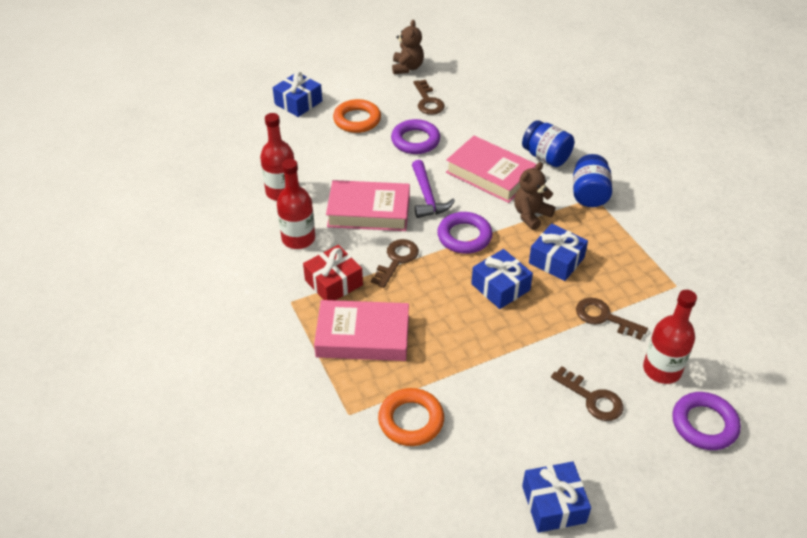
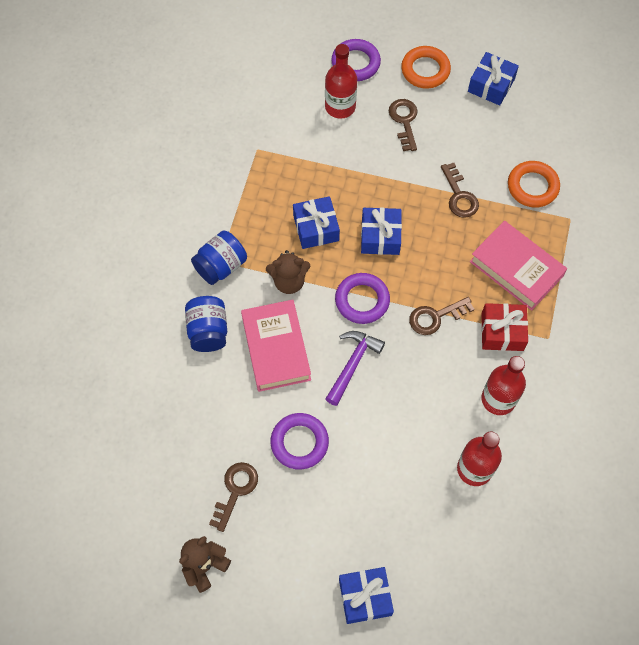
camera: 140 degrees left, 20 degrees up
pink book [326,180,410,231] -> none
orange ring [333,99,381,133] -> orange ring moved to [401,46,451,89]
brown key [576,298,648,340] -> brown key moved to [441,163,479,218]

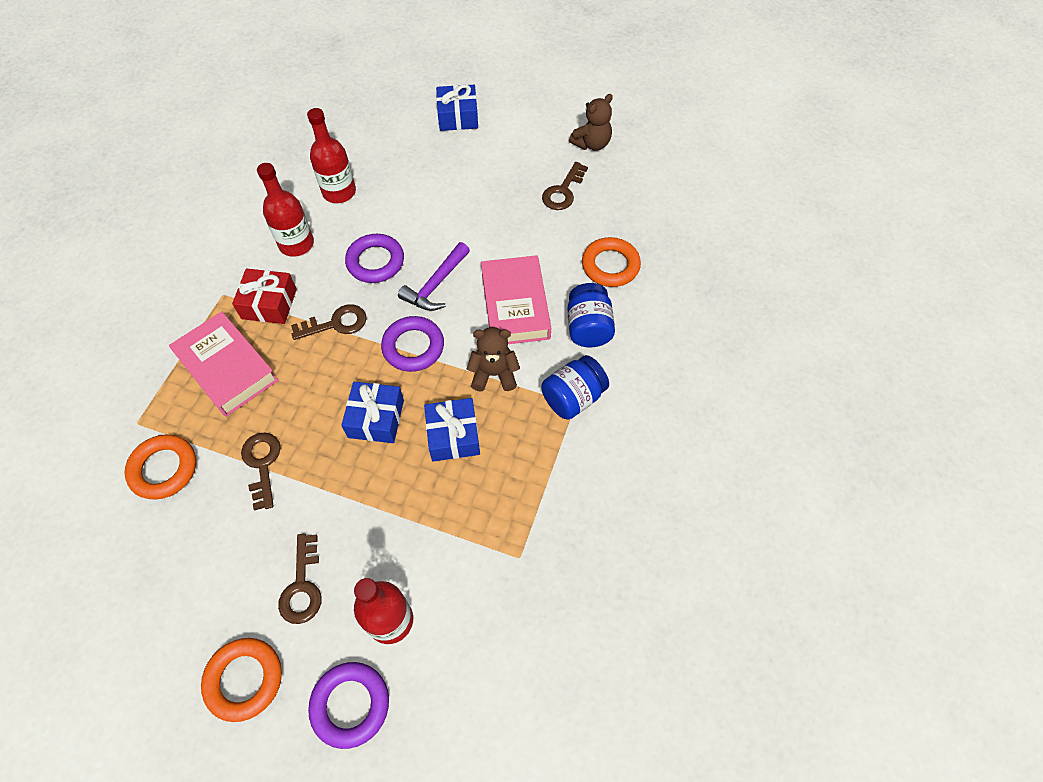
camera: 175 degrees left, 5 degrees down
purple ring [270,413,329,470] -> purple ring moved to [345,234,404,283]
blue gift [468,52,519,106] -> none
none -> orange ring [582,237,641,287]

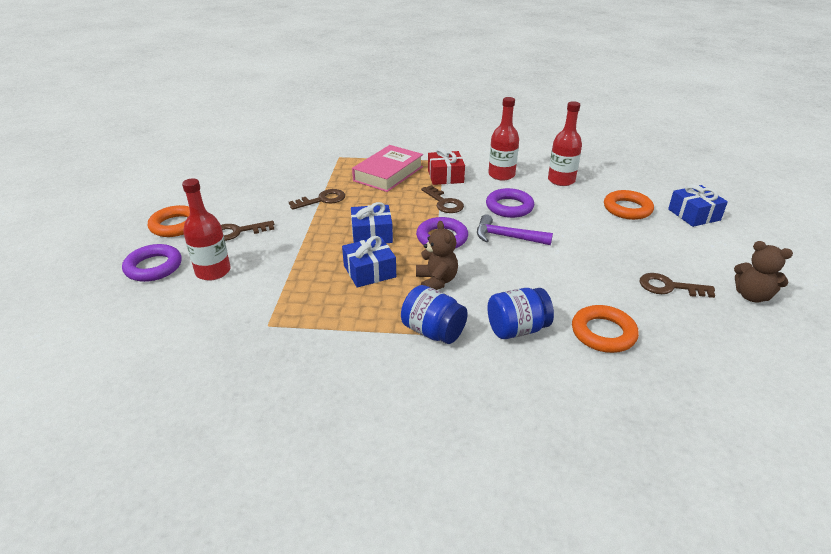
camera: 75 degrees right, 25 degrees down
orange ring [124,435,196,499] -> orange ring moved to [604,190,654,220]
pink book [481,255,551,344] -> none

